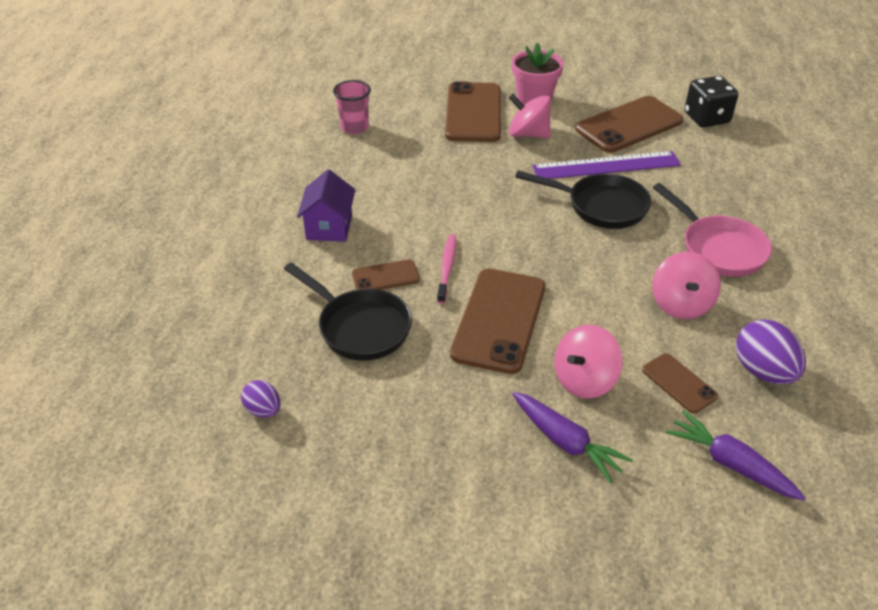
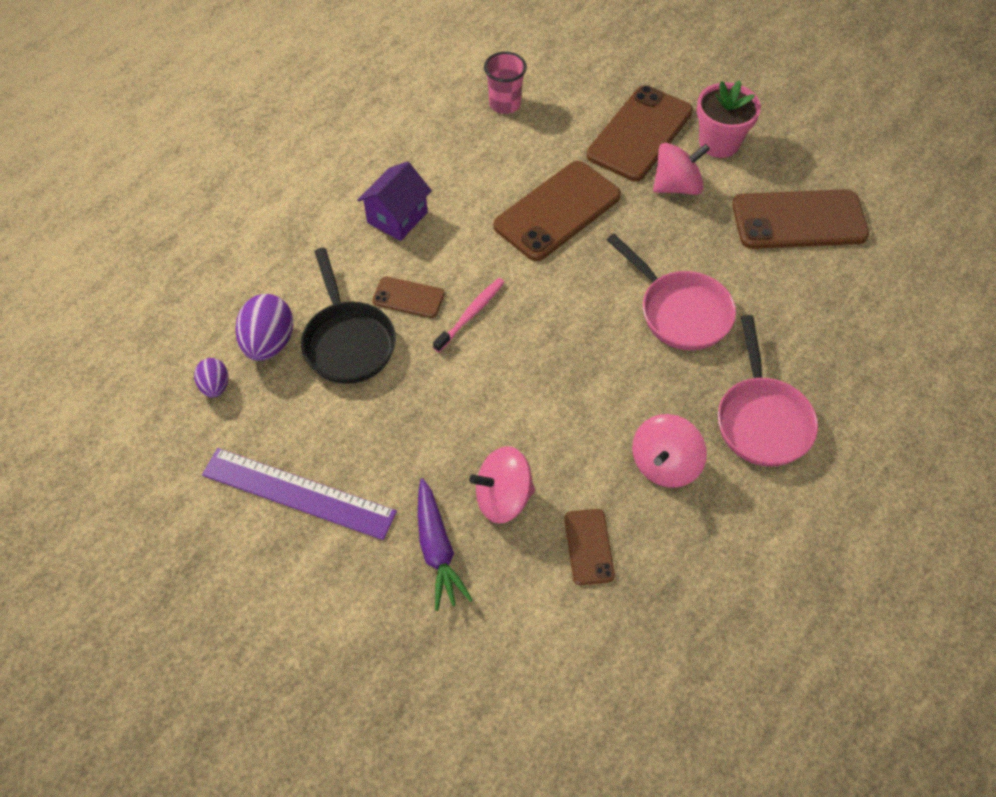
camera: 30 degrees right, 15 degrees up
brown phone [450,269,545,374] -> brown phone moved to [494,161,621,261]
pink spinning top [509,94,551,138] -> pink spinning top turned 105 degrees clockwise [653,143,710,195]
black pan [515,170,651,229] -> pink pan [607,234,736,351]
purple ruler [532,151,681,179] -> purple ruler moved to [202,448,397,540]
purple carrot [666,410,805,501] -> none
black dice [685,76,738,127] -> none
purple egg [736,319,806,384] -> purple egg moved to [235,294,293,361]

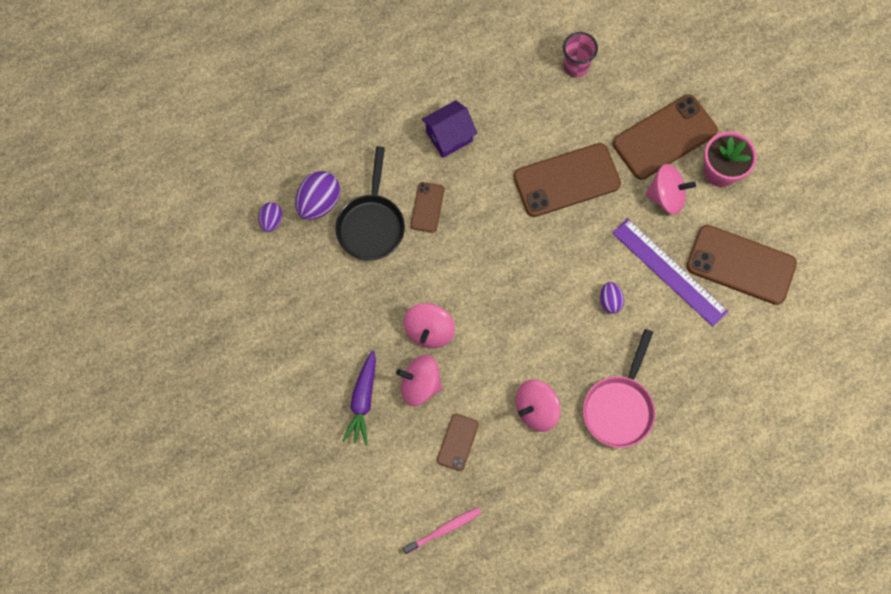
camera: 25 degrees right, 15 degrees up
purple ruler [202,448,397,540] -> purple ruler moved to [612,218,728,327]
brown phone [372,276,445,318] -> brown phone turned 60 degrees clockwise [410,182,444,233]
pink toothbrush [433,278,505,352] -> pink toothbrush moved to [403,507,481,554]
pink pan [607,234,736,351] -> purple egg [600,282,624,314]
none -> pink spinning top [403,303,455,348]

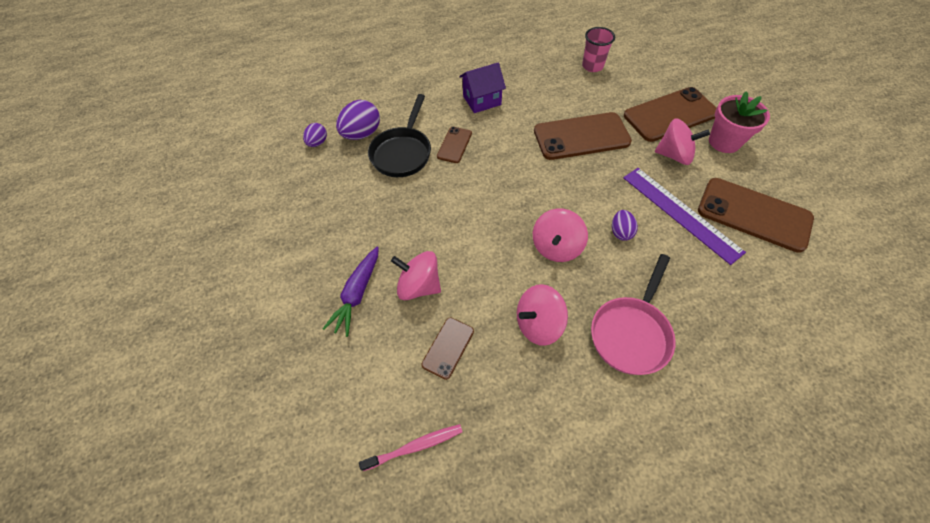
camera: 10 degrees right, 15 degrees down
pink spinning top [403,303,455,348] -> pink spinning top moved to [533,208,588,262]

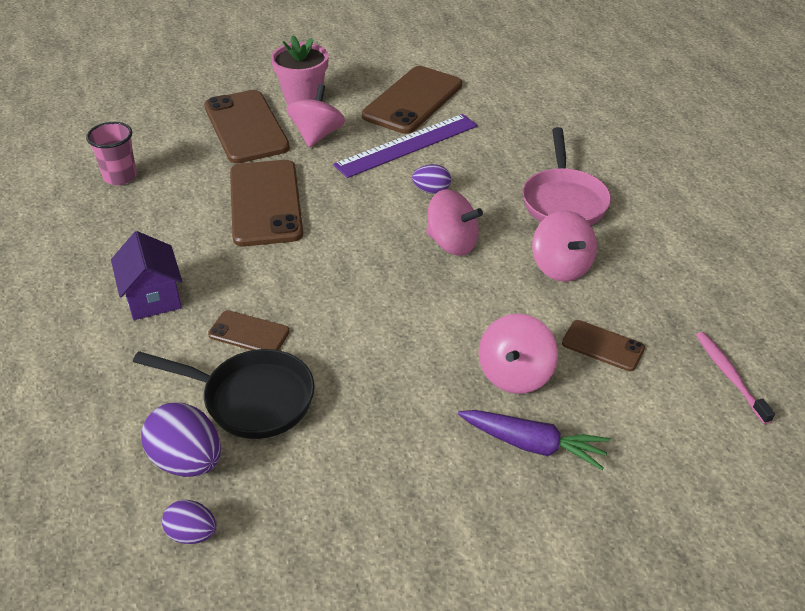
camera: 90 degrees left, 15 degrees down
pink pan [591,254,676,375] -> pink pan turned 60 degrees clockwise [522,127,611,225]

